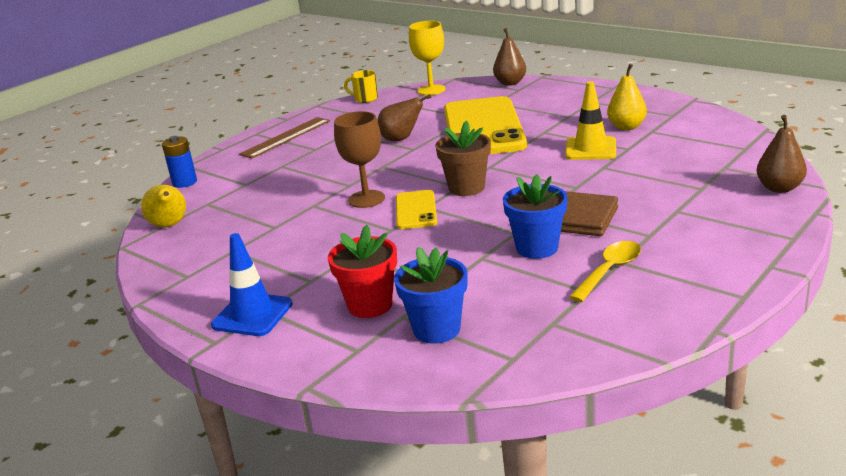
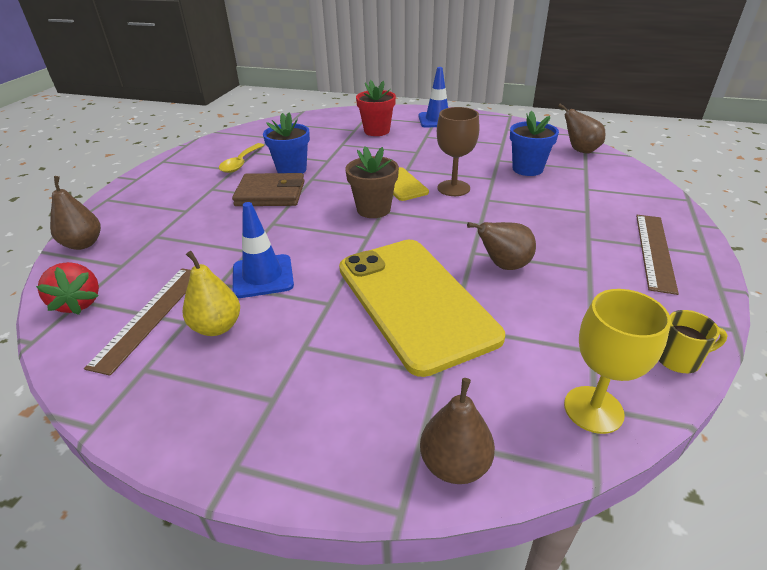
camera: 155 degrees right, 10 degrees up
yellow pear [141,185,186,227] -> brown pear [558,104,605,153]
blue battery [162,136,197,188] -> none
blue flower pot [394,247,468,344] -> blue flower pot moved to [510,111,559,176]
yellow traffic cone [565,81,616,160] -> blue traffic cone [233,202,294,298]
none -> red strawberry [36,262,99,315]
none -> brown ruler [84,268,191,376]

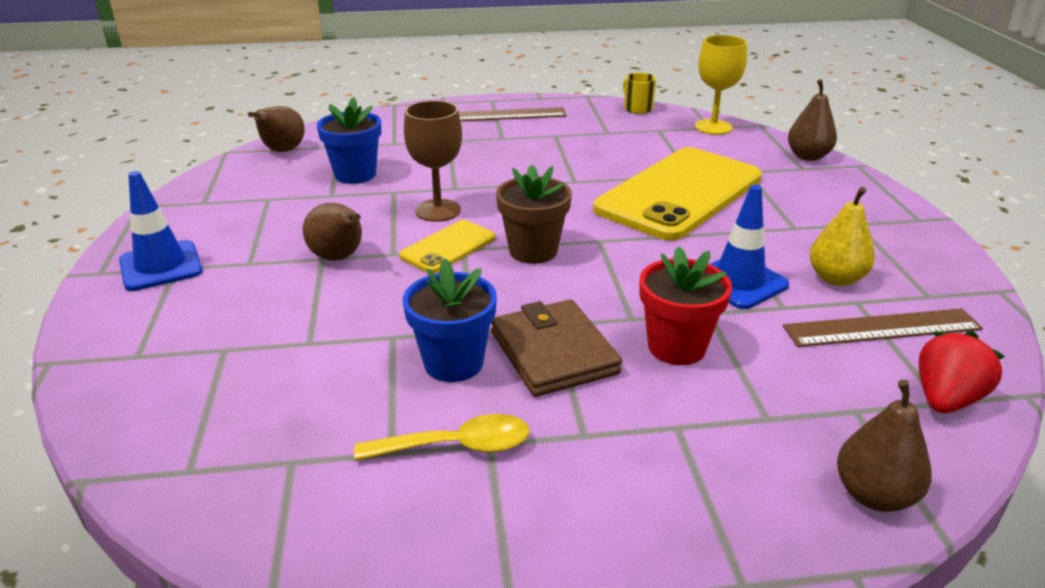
camera: 115 degrees left, 5 degrees down
red flower pot [356,80,396,136] -> red flower pot moved to [639,247,732,365]
brown pear [467,222,536,270] -> brown pear moved to [303,203,362,261]

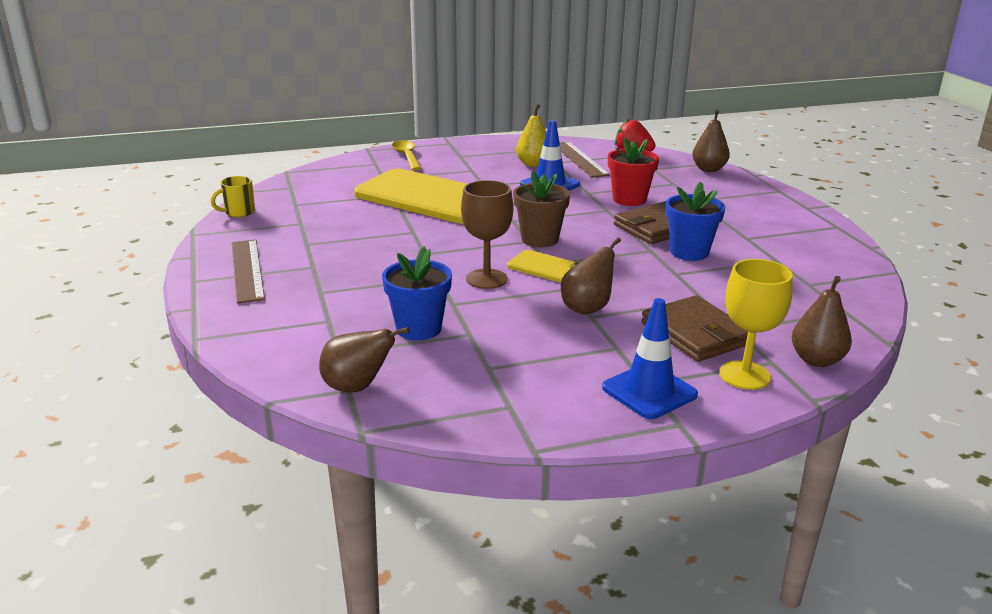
camera: 100 degrees left, 5 degrees down
yellow spoon [354,414,530,461] -> yellow spoon moved to [392,140,422,171]
yellow goblet [695,35,747,135] -> yellow goblet moved to [719,259,793,390]
brown pear [788,79,837,161] -> brown pear moved to [792,276,852,367]
none -> brown wallet [641,295,748,362]

